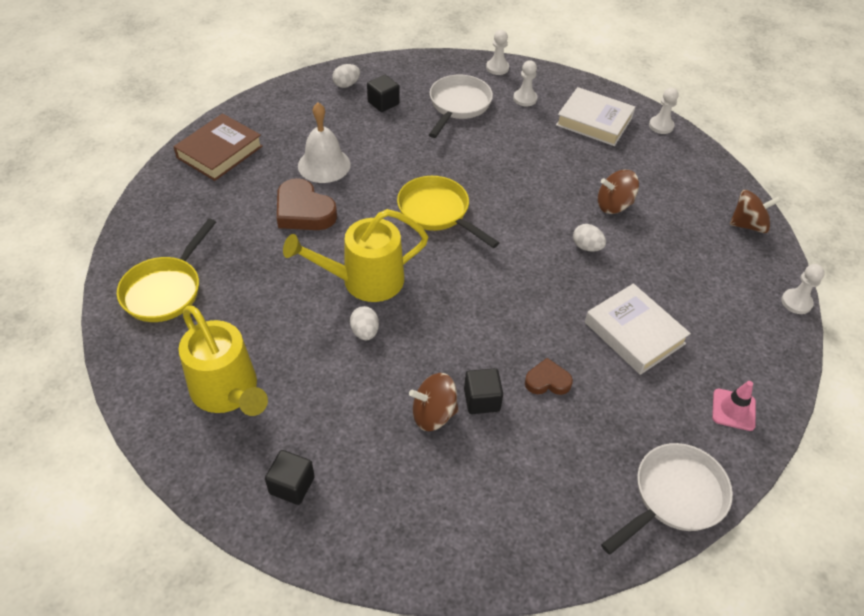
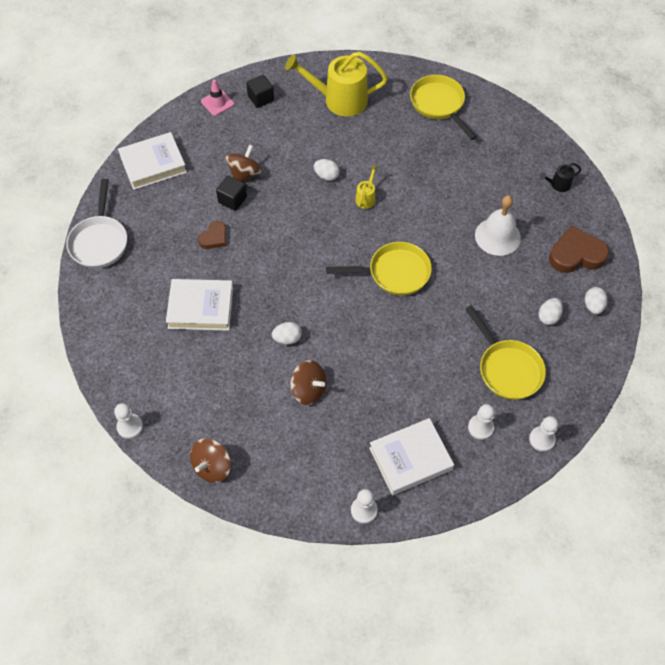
camera: 130 degrees right, 10 degrees up
brown book [173,113,263,181] -> black watering can [539,163,581,192]
brown heart [277,178,337,230] -> brown heart moved to [549,226,609,273]
yellow watering can [283,209,428,302] -> yellow watering can [355,165,378,209], size x0.44
black cube [367,75,399,112] -> white egg [539,298,563,325]
white pan [429,75,493,138] -> yellow pan [465,305,546,400]
brown spinning top [598,170,639,214] -> brown spinning top turned 90 degrees clockwise [290,360,327,405]
pink traffic cone [712,381,756,431] -> pink traffic cone moved to [201,79,234,116]
none -> white book [118,132,187,190]

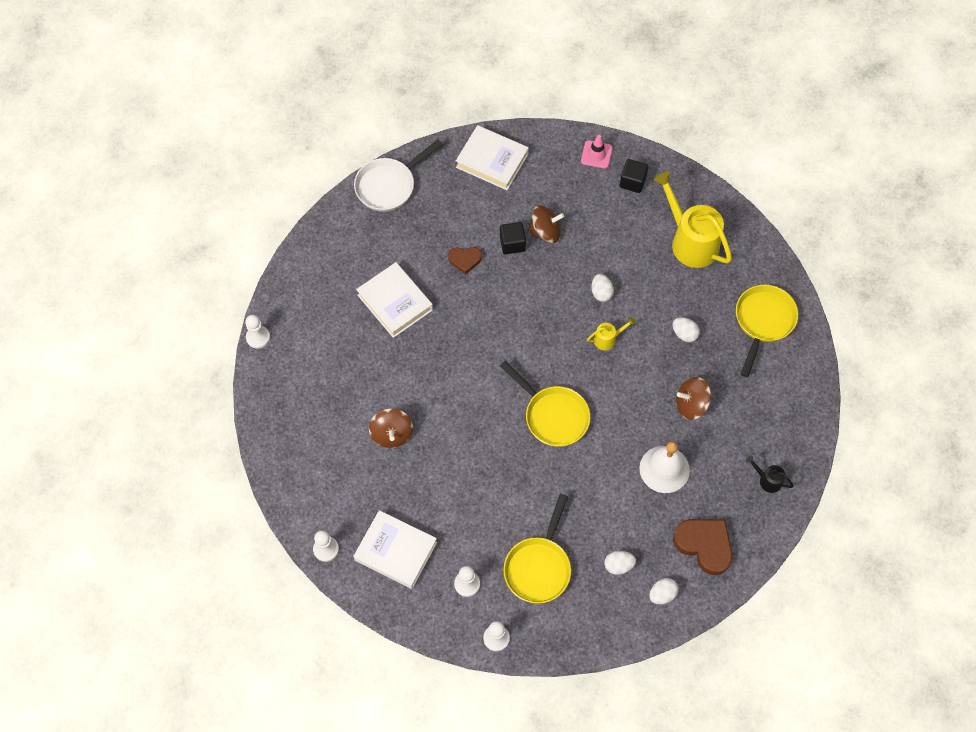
camera: 50 degrees right, 5 degrees up
brown spinning top [190,439,231,483] -> brown spinning top moved to [676,377,711,420]
white egg [272,322,302,345] -> white egg moved to [673,317,700,342]

